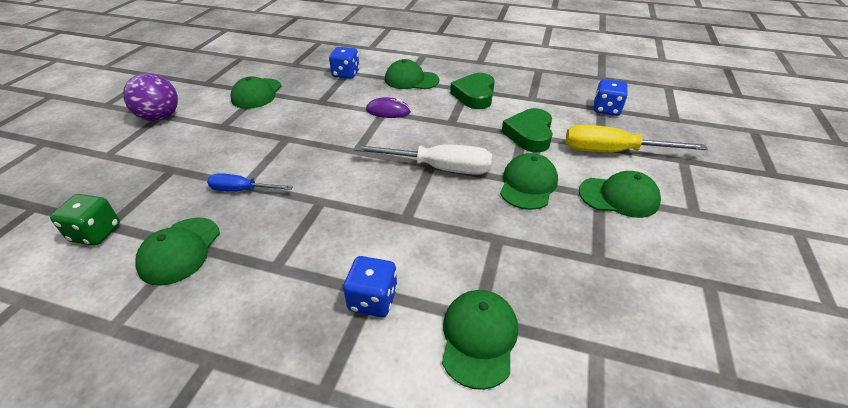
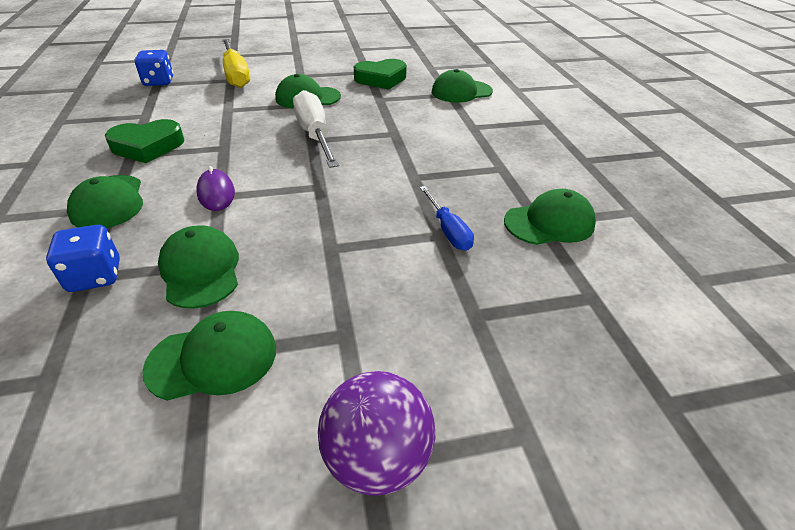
camera: 120 degrees left, 0 degrees up
green dice [50,194,120,246] -> none
blue dice [343,256,398,317] -> none
green heart [502,108,553,152] -> green heart moved to [354,59,407,90]
green cap [579,171,661,218] -> green cap moved to [158,225,239,309]

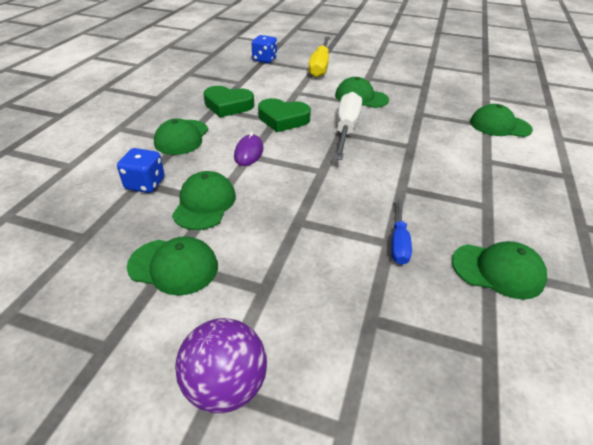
camera: 30 degrees right, 0 degrees up
green heart [354,59,407,90] -> green heart moved to [258,98,311,132]

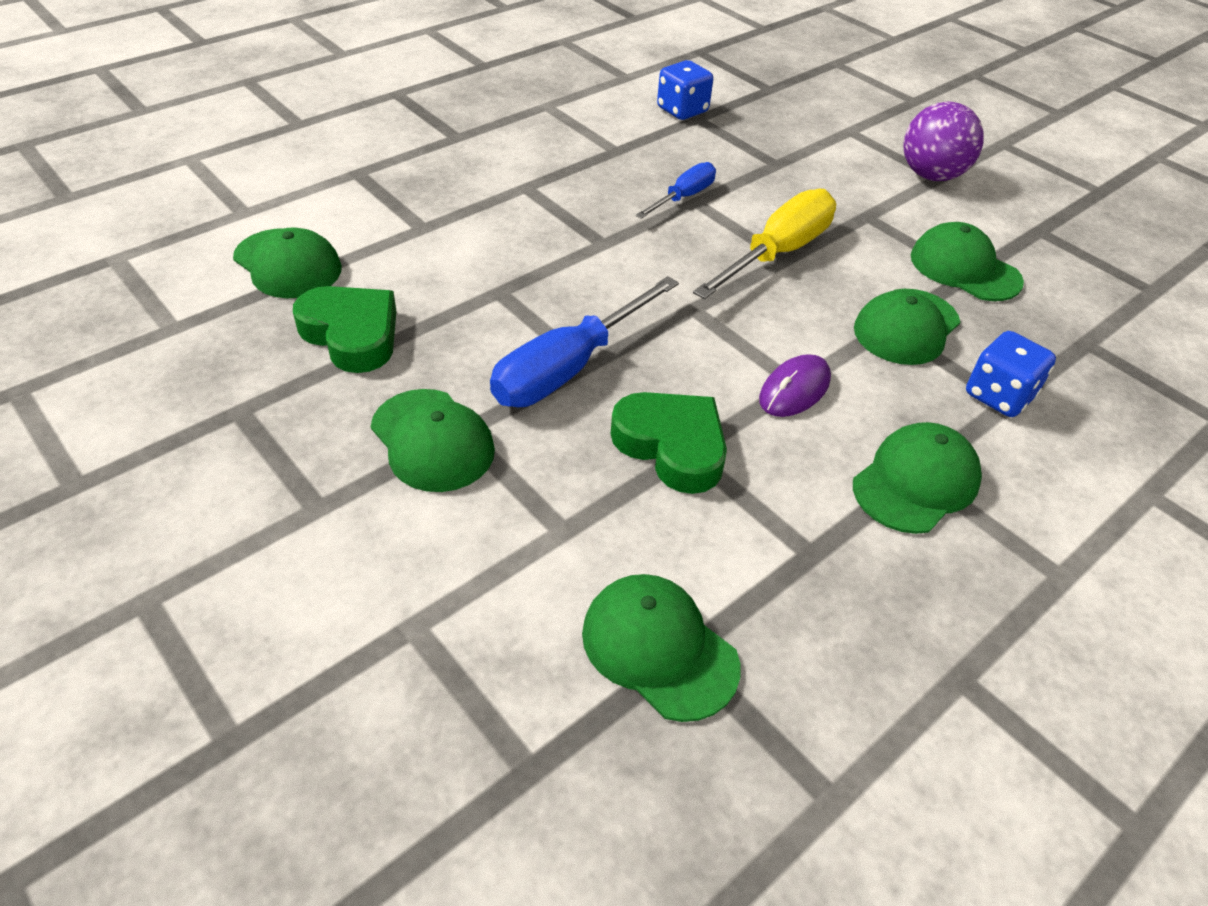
camera: 150 degrees left, 5 degrees up
green heart [203,86,254,117] -> green heart moved to [293,286,396,373]
blue dice [252,35,277,63] -> blue dice moved to [657,60,713,120]
yellow screwdriver [308,37,330,78] -> yellow screwdriver moved to [693,189,836,299]
white screwdriver [334,92,362,160] -> blue screwdriver [490,276,679,407]
green cap [452,241,547,300] -> green cap moved to [582,574,741,722]

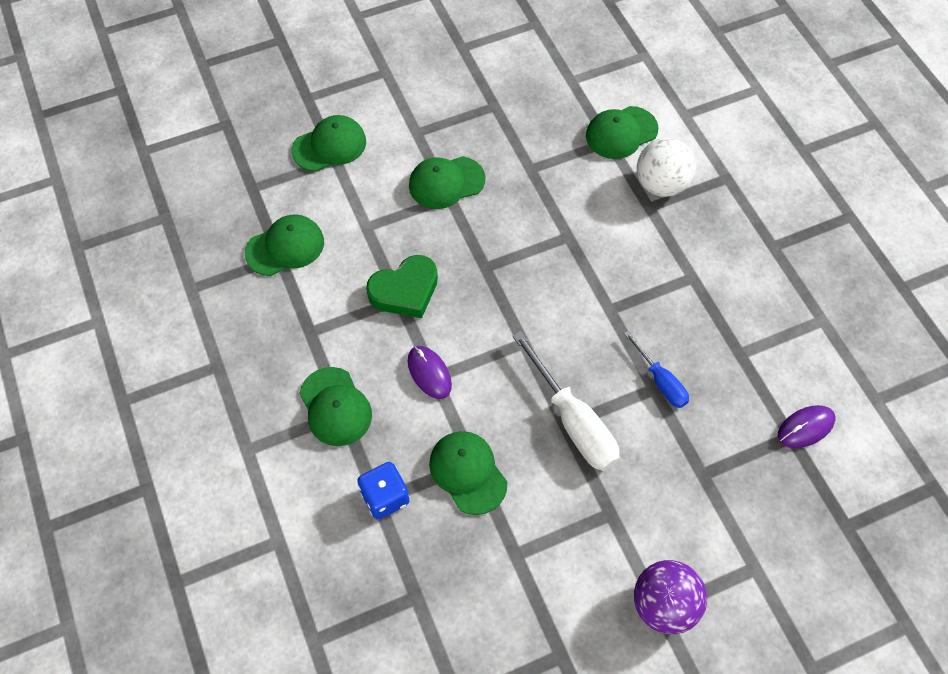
camera: 110 degrees right, 15 degrees up
green heart [293,286,396,373] -> none
blue screwdriver [490,276,679,407] -> none
blue dice [657,60,713,120] -> purple mouse [778,405,835,448]
yellow screwdriver [693,189,836,299] -> white screwdriver [513,331,619,471]
green cap [911,222,1024,301] -> green cap moved to [292,115,366,172]
none -> white ball [637,138,696,197]

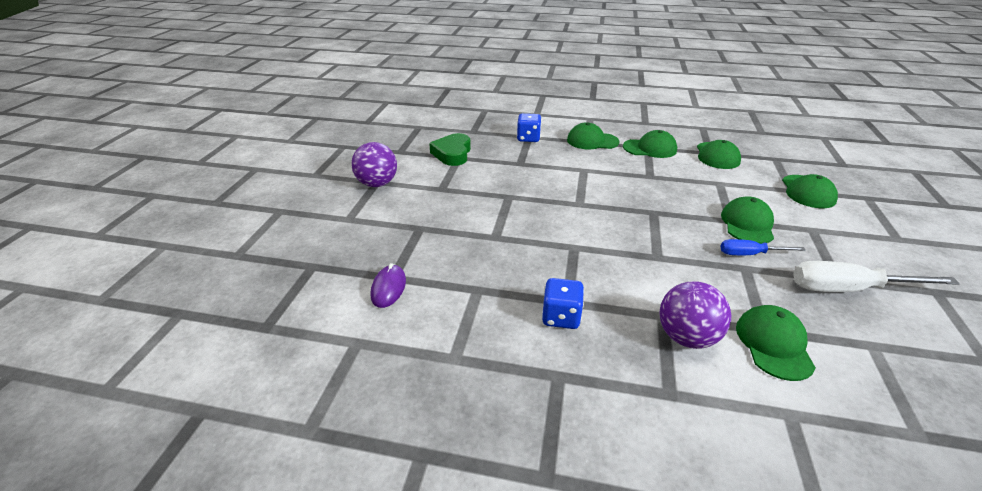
camera: 125 degrees right, 25 degrees down
green heart [366,255,438,318] -> green heart moved to [429,133,471,166]
purple mouse [408,346,452,399] -> none
green cap [429,431,507,515] -> green cap moved to [623,130,677,158]
white screwdriver [513,331,619,471] -> white screwdriver moved to [793,261,960,292]
blue screwdriver [624,330,689,408] -> blue screwdriver moved to [721,239,806,255]
white ball [637,138,696,197] -> purple ball [659,281,731,349]
none -> blue dice [542,278,584,329]

